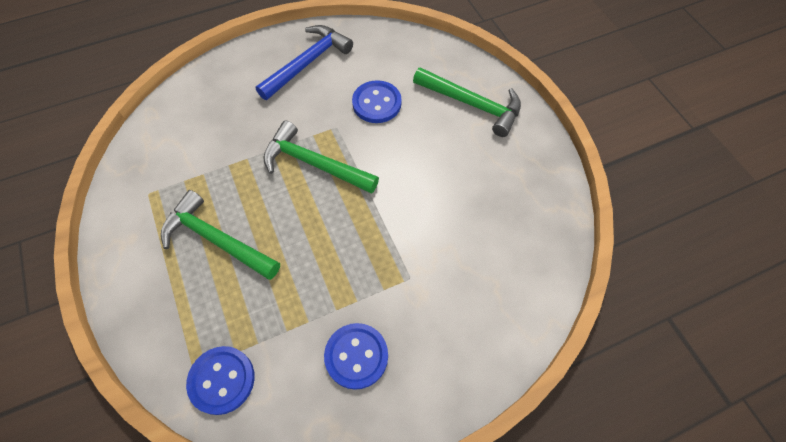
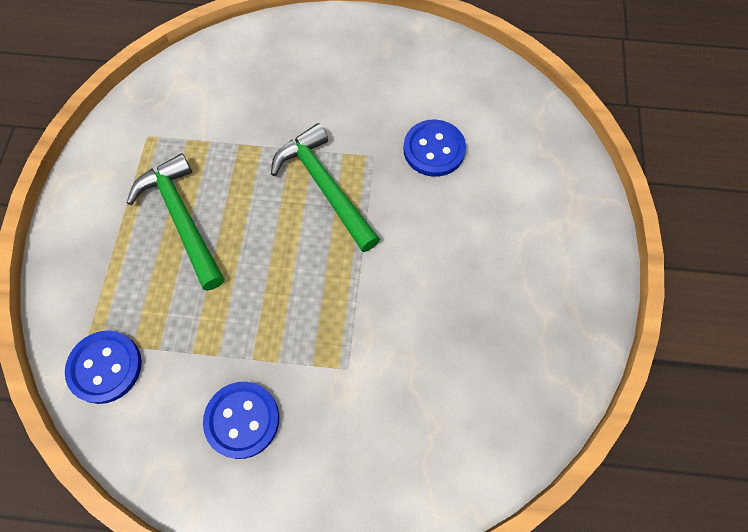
camera: 30 degrees right, 5 degrees up
blue hammer [256,25,353,100] -> none
green hammer [413,67,521,137] -> none

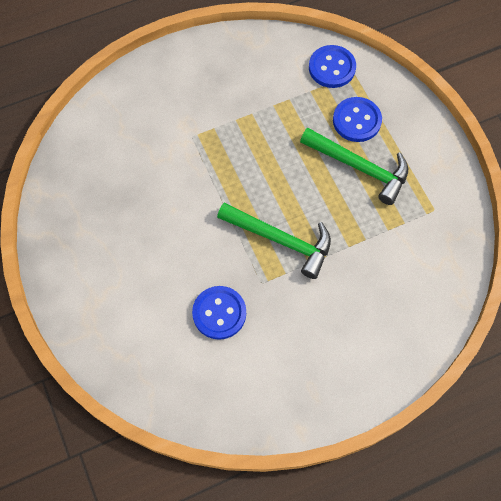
camera: 150 degrees right, 0 degrees up
blue button [203,382,279,459] -> blue button moved to [333,97,382,142]

